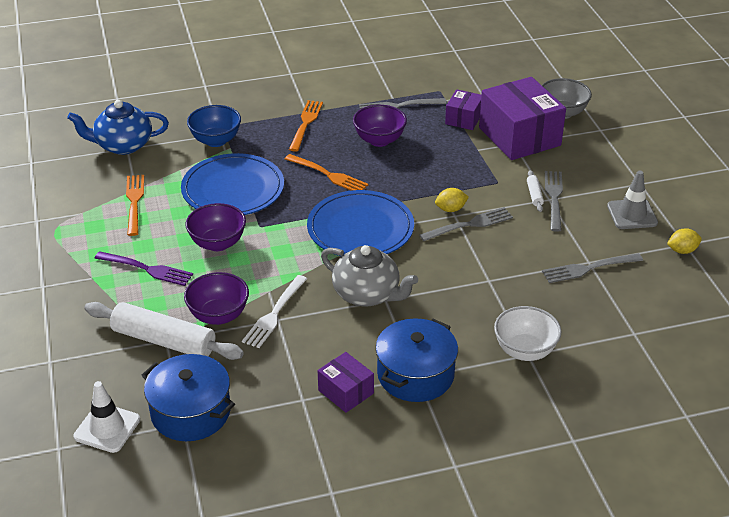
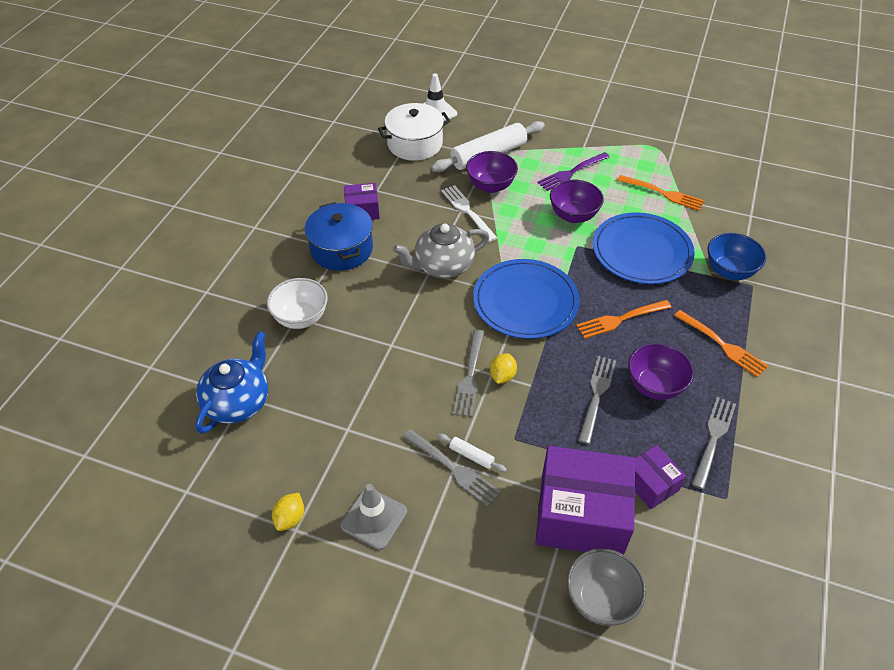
camera: 125 degrees right, 10 degrees up
blue teapot [67,100,169,155] -> blue teapot moved to [195,331,268,434]
blue pot [141,354,235,441] -> white pot [378,103,450,161]
grey fork [542,253,643,283] -> grey fork moved to [578,356,616,444]

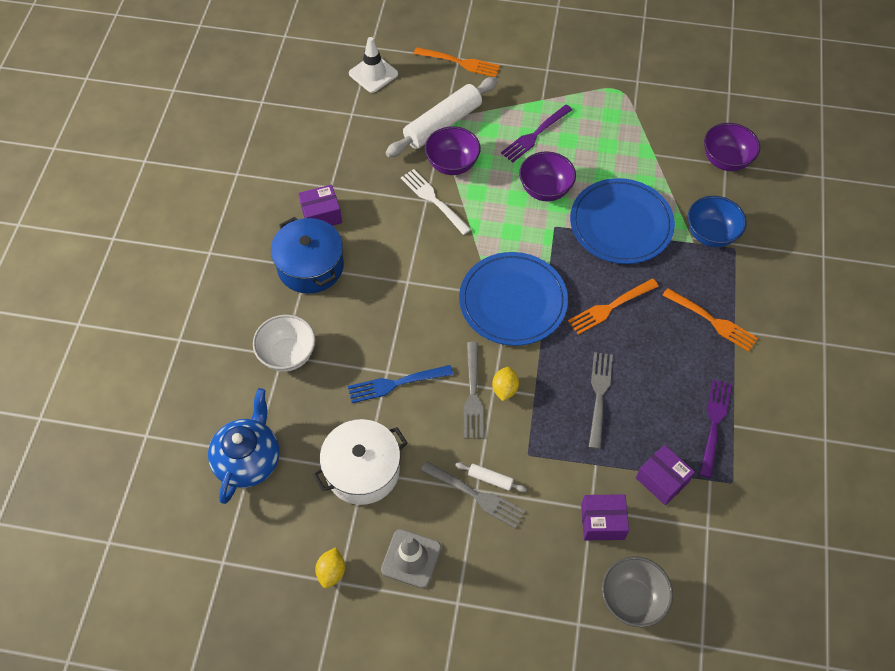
camera: 10 degrees left, 10 degrees up
white pot [378,103,450,161] -> white pot moved to [312,419,407,505]
grey teapot [393,223,490,278] -> none
purple box [535,446,635,555] -> purple box [581,494,629,540], size x0.51
orange fork [617,175,704,211] -> orange fork moved to [414,47,500,77]
purple bowl [628,343,694,400] -> purple bowl moved to [704,123,760,171]
grey fork [691,397,736,490] -> purple fork [699,379,732,478]
none -> blue fork [348,365,453,403]

